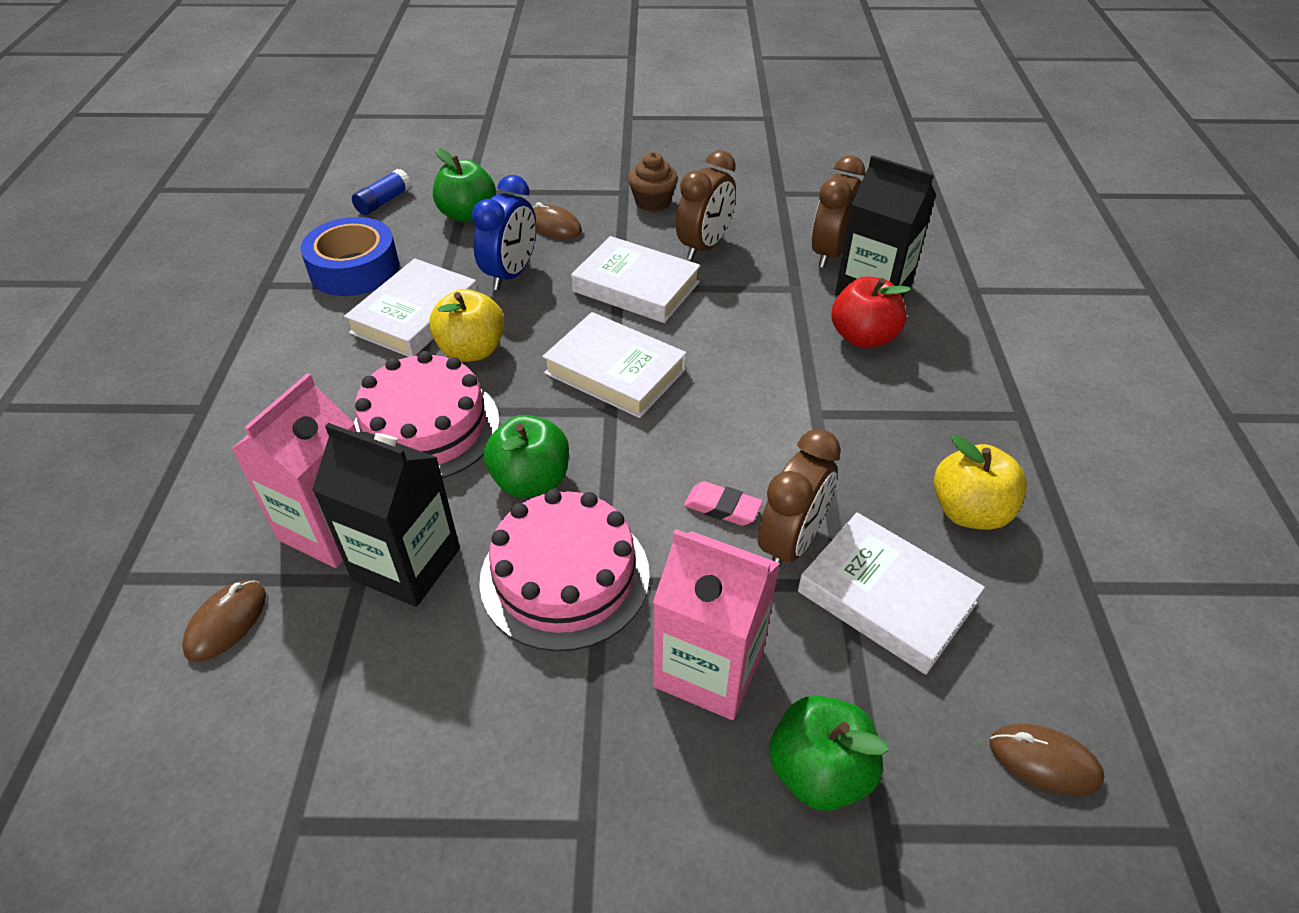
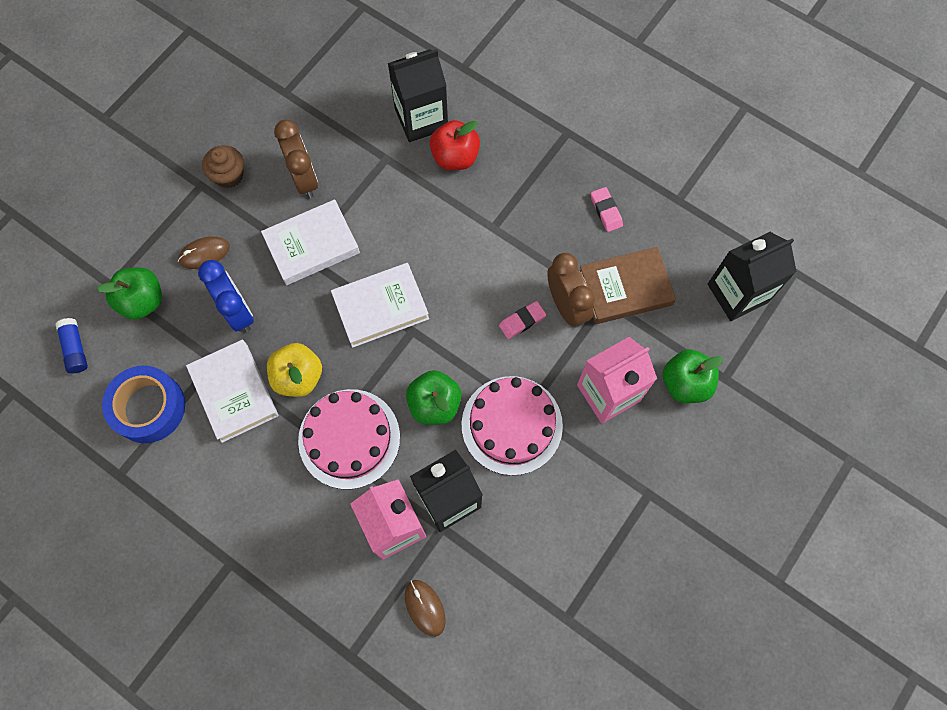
camera: 55 degrees left, 25 degrees up
white book [798,512,985,674] -> brown book [580,247,676,324]
brown clock [811,155,865,268] -> none
yellow apple [934,435,1027,530] -> pink eraser [591,187,623,232]
brown mouse [989,724,1105,795] -> black carton [708,232,797,321]

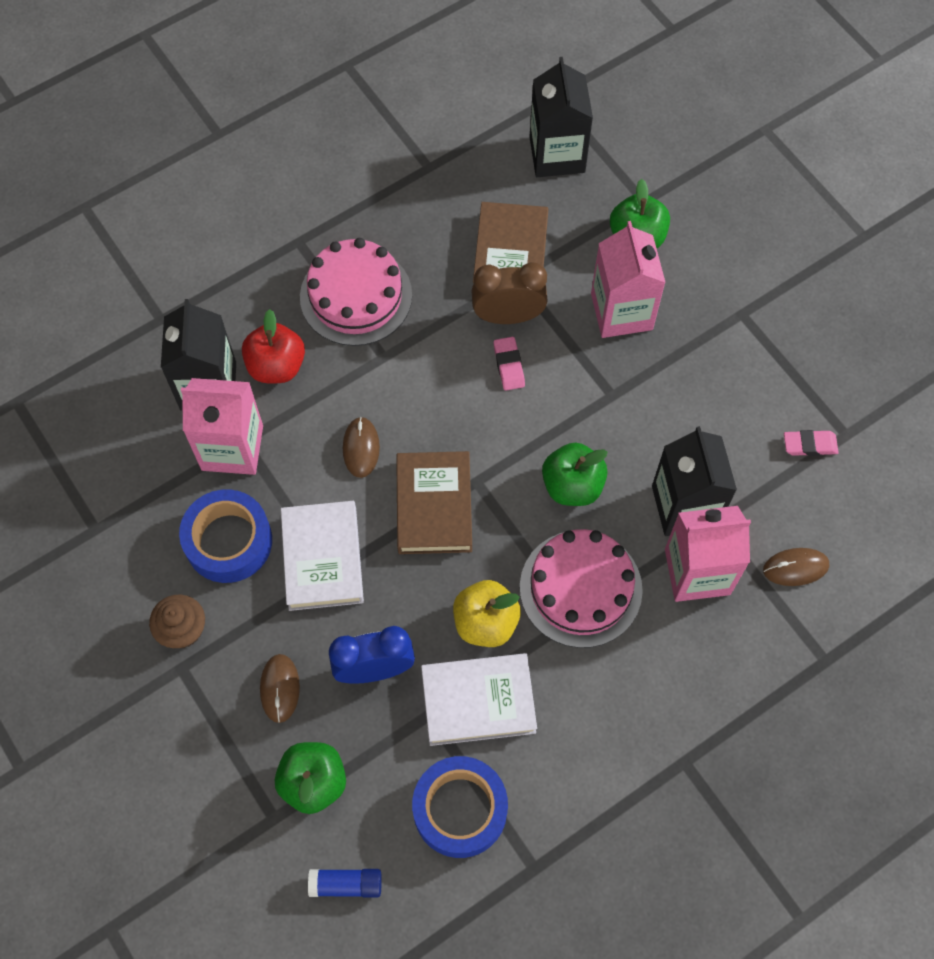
camera: 70 degrees left, 5 degrees down
brown clock [274,120,318,198] -> blue tape [179,489,272,583]
white book [331,263,429,348] -> brown book [396,451,472,554]
pink cake [462,376,563,476] -> pink cake moved to [300,238,412,346]
pink eraser [591,187,623,232] -> pink eraser moved to [784,430,839,456]
none -> pink carton [181,378,263,475]
none -> brown mouse [343,417,380,478]

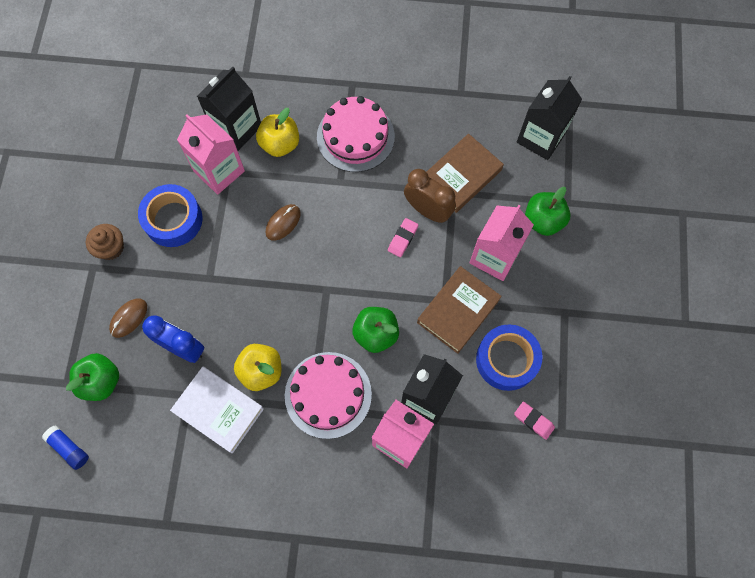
camera: 40 degrees right, 5 degrees up
red apple [242,309,305,383] -> yellow apple [256,108,299,157]
white book [281,501,364,611] -> none
brown book [396,451,472,554] -> brown book moved to [417,266,502,354]
blue tape [412,756,508,858] -> blue tape moved to [476,324,542,391]
brown mouse [763,548,829,586] -> none

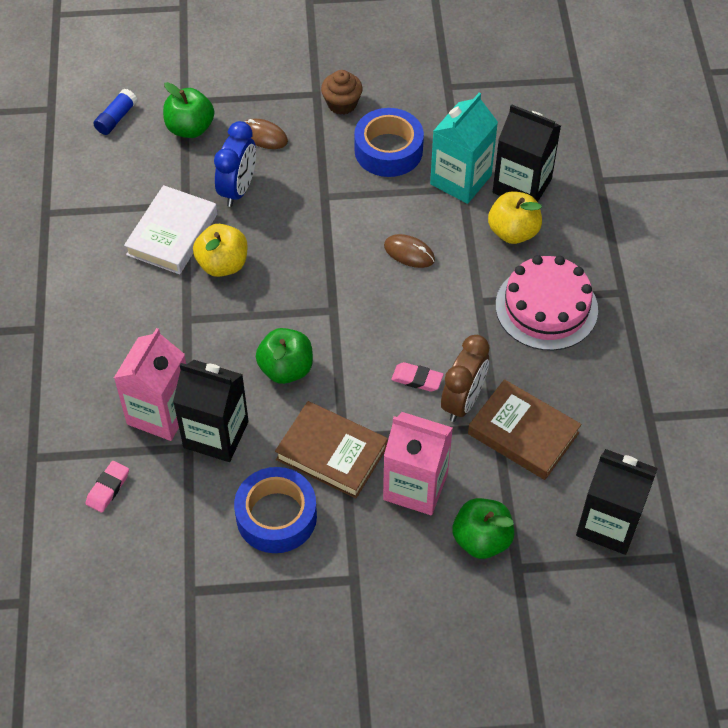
camera: 80 degrees right, 15 degrees down
pink carton [177,114,245,195] -> turquoise carton [430,93,498,204]
pink cake [285,352,372,439] -> none
pink eraser [514,402,555,440] -> pink eraser moved to [86,461,129,513]

